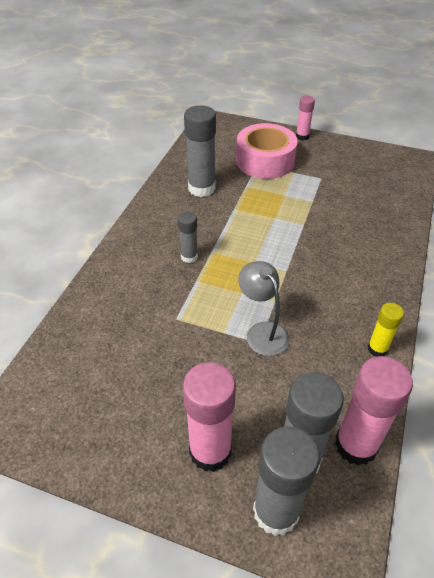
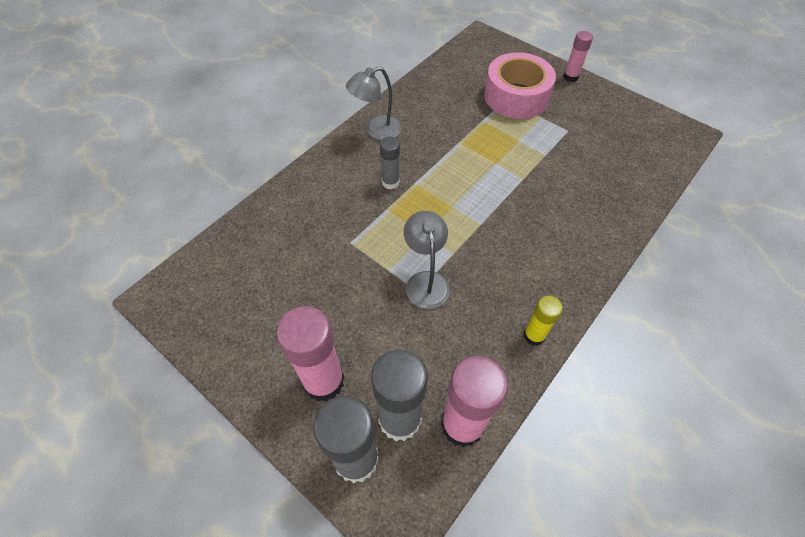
camera: 20 degrees right, 10 degrees up
grey glue stick [184,105,216,197] -> none
none -> grey lamp [346,67,402,140]

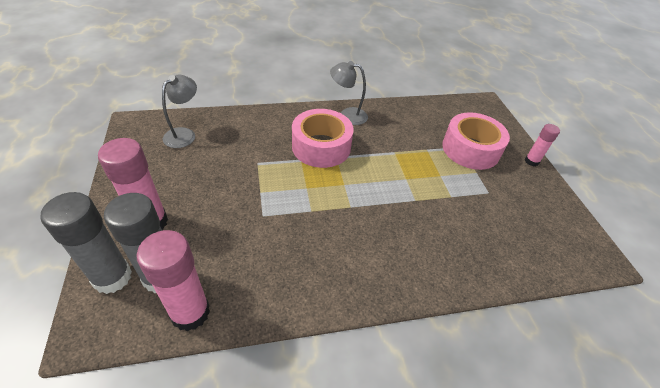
camera: 35 degrees right, 10 degrees down
grey glue stick [380,137,400,189] -> pink tape [292,109,354,168]
grey lamp [404,211,450,309] -> grey lamp moved to [162,75,197,148]
yellow glue stick [523,296,563,346] -> none

